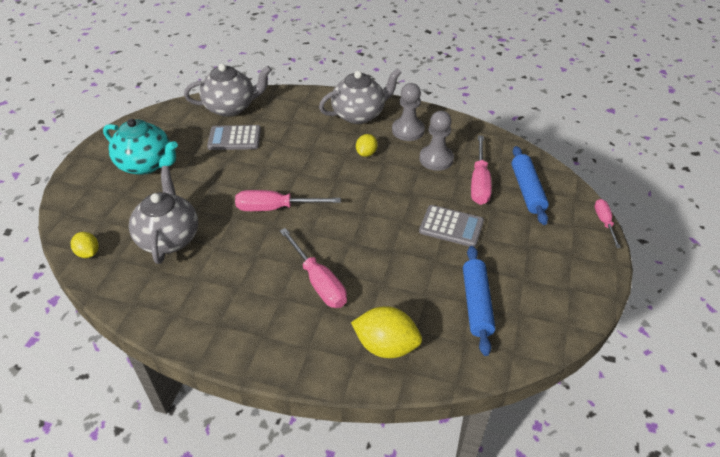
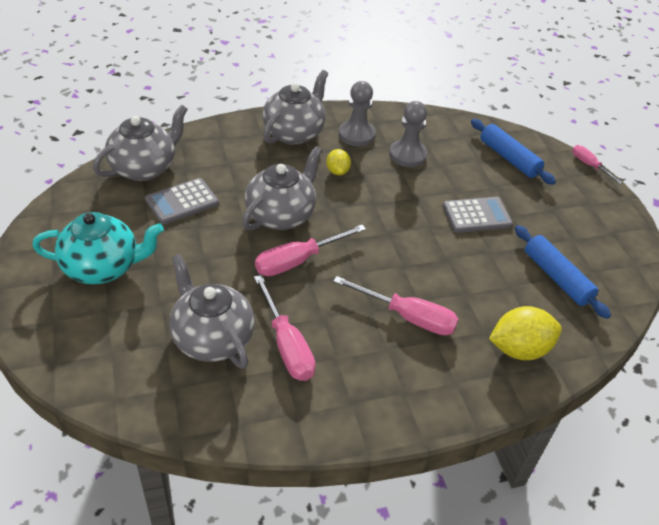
camera: 35 degrees left, 0 degrees up
yellow lemon [71,232,99,258] -> none
pink screwdriver [471,135,492,205] -> pink screwdriver moved to [254,275,316,381]
none -> grey teapot [242,146,322,231]

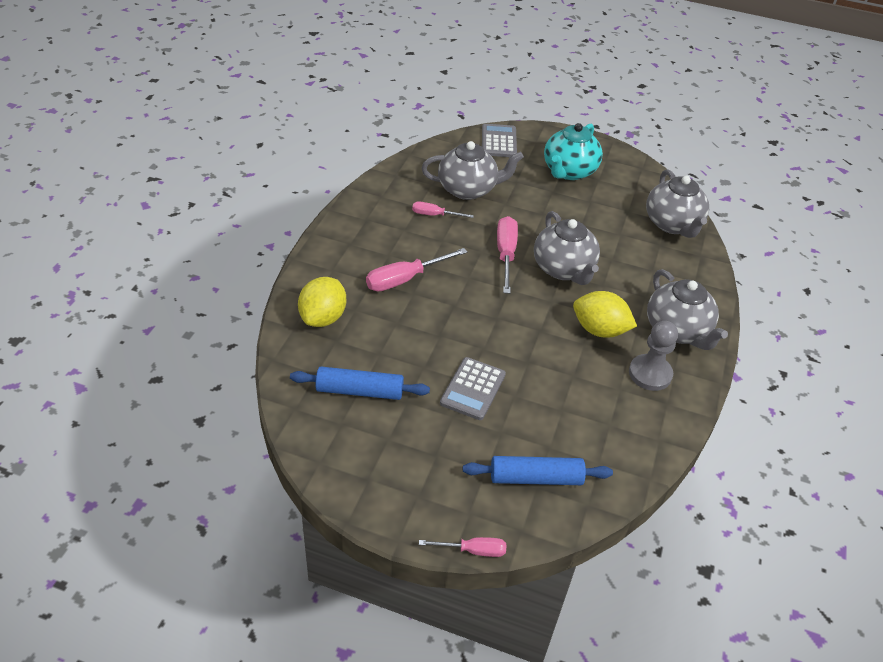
camera: 125 degrees right, 0 degrees up
grey calculator [145,178,219,224] -> grey calculator moved to [482,124,517,157]
pink screwdriver [254,275,316,381] -> pink screwdriver [412,201,474,218], size x0.60
yellow lemon [326,149,351,175] -> yellow lemon [573,291,637,338], size x1.76
grey pawn [389,101,427,167] -> none

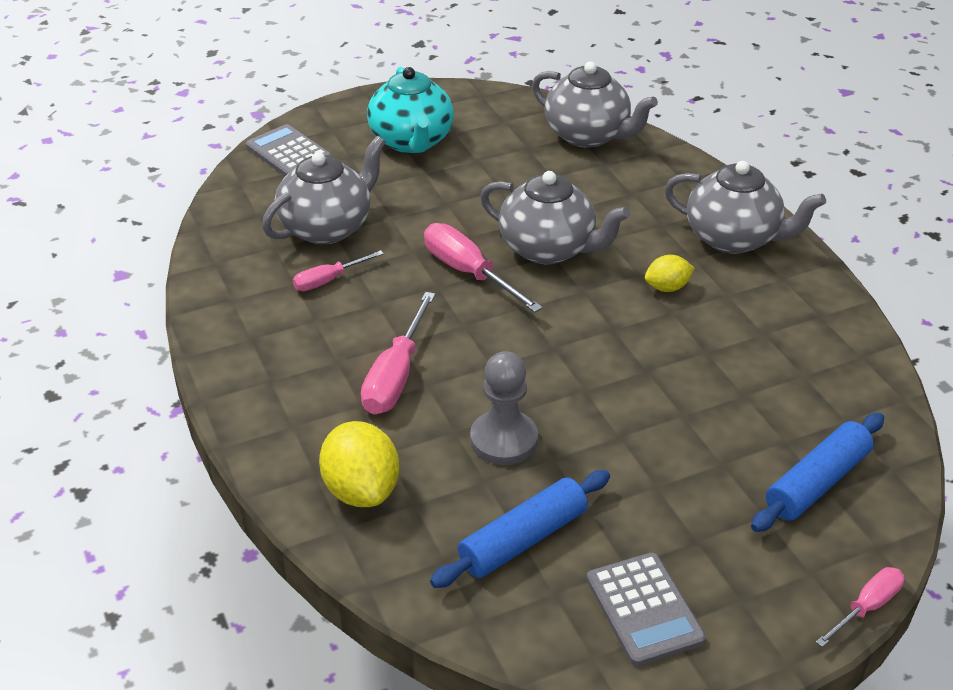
camera: 40 degrees left, 5 degrees down
grey calculator [440,357,506,420] -> grey calculator moved to [586,552,706,666]
yellow lemon [573,291,637,338] -> yellow lemon [645,255,694,292], size x0.57
grey pawn [629,321,678,391] -> grey pawn moved to [470,351,538,465]

